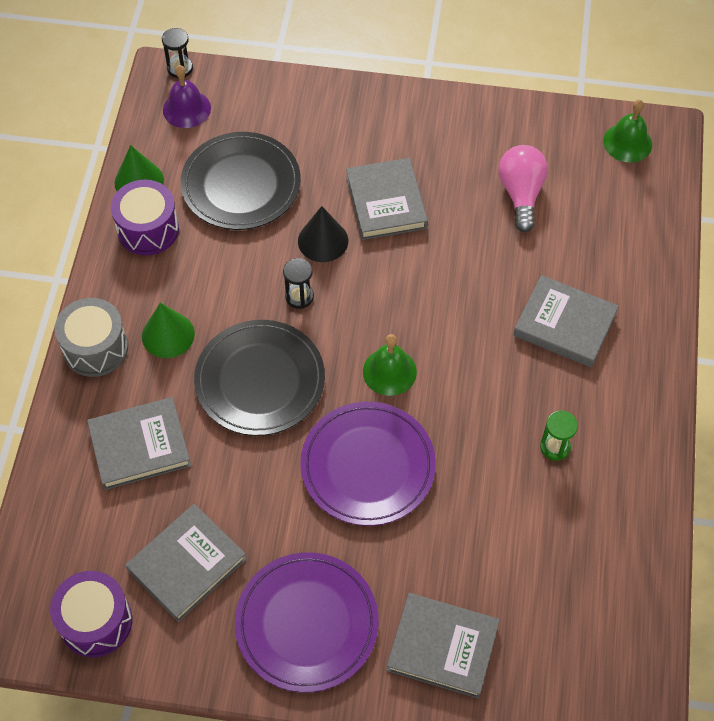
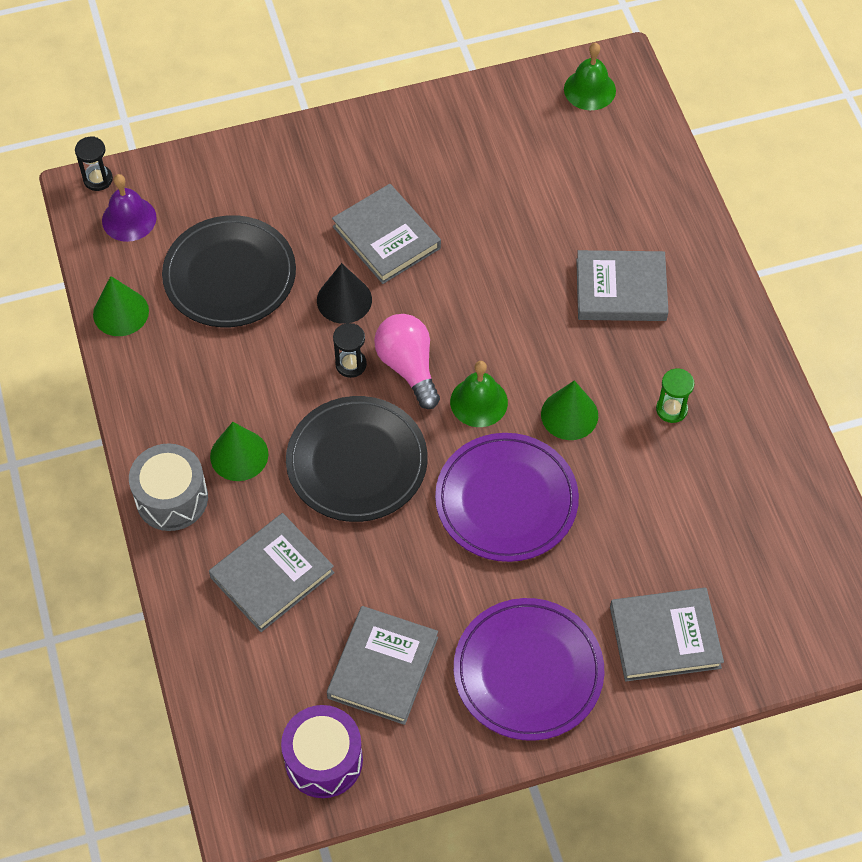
camera: 25 degrees left, 0 degrees up
purple drum [111,180,179,255] -> none
pink light bulb [499,145,548,232] -> pink light bulb moved to [374,314,440,409]
none -> green cone [541,380,598,440]

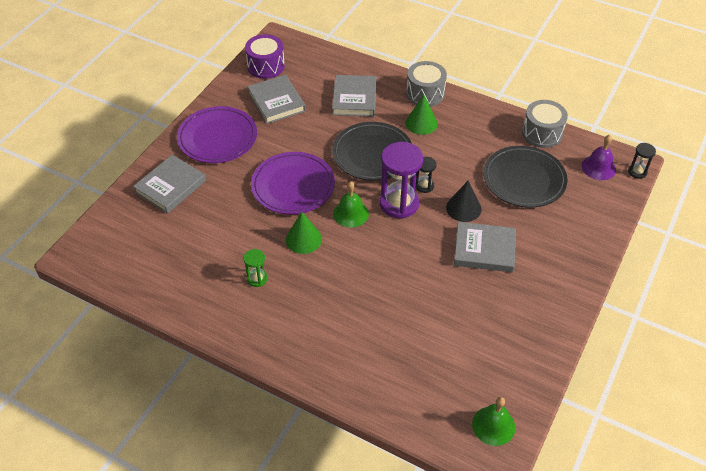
camera: 135 degrees right, 10 degrees down
green cone [93,276,149,336] -> grey drum [522,100,568,148]
pink light bulb [374,314,440,409] -> purple hourglass [380,142,423,219]
grey book [576,250,669,321] -> none

